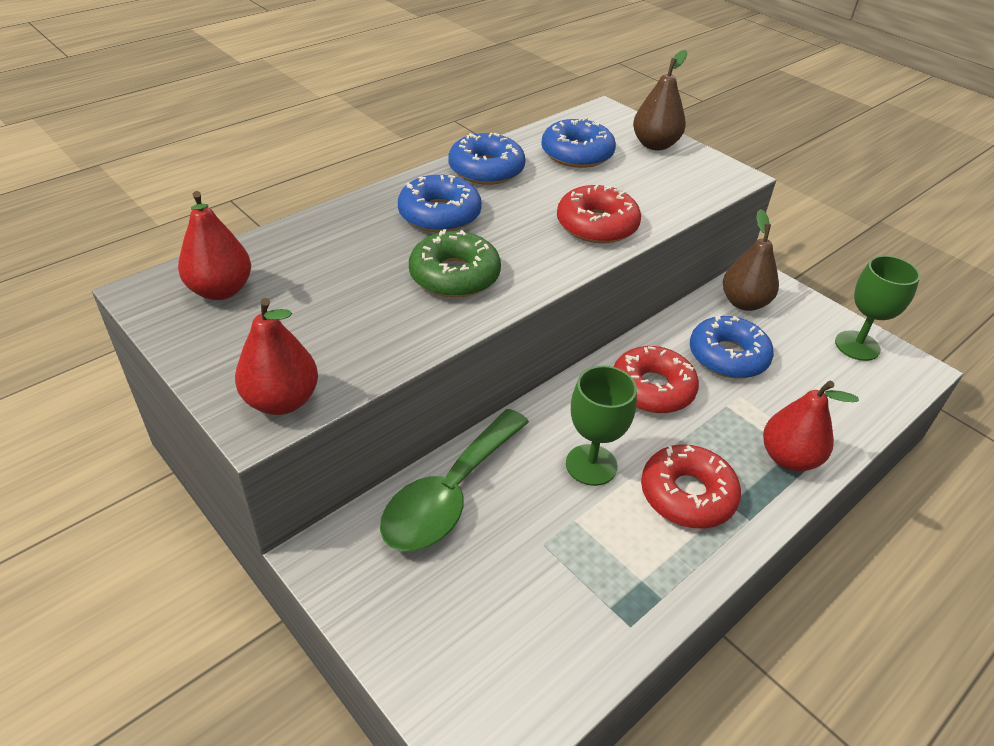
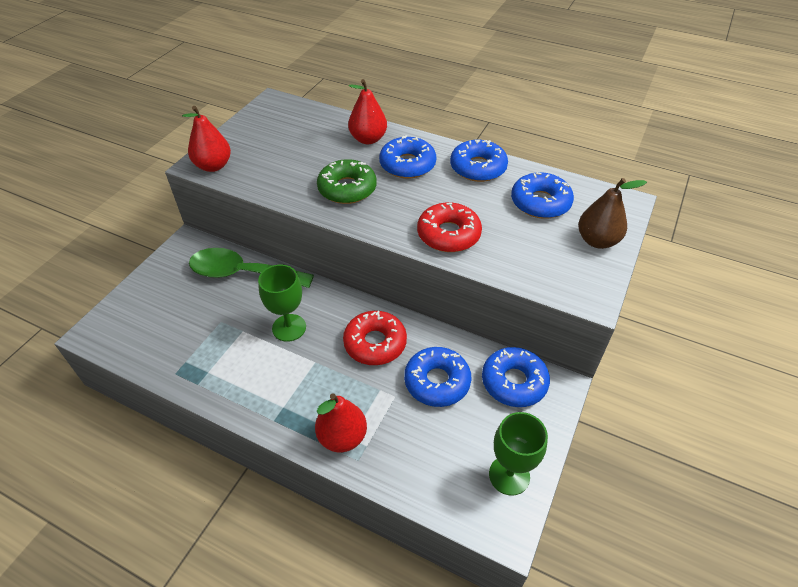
camera: 70 degrees right, 5 degrees up
red pear [178,191,251,300] -> red pear moved to [348,79,387,144]
red donut [641,444,741,529] -> none
brown pear [723,209,779,311] -> blue donut [482,347,550,407]

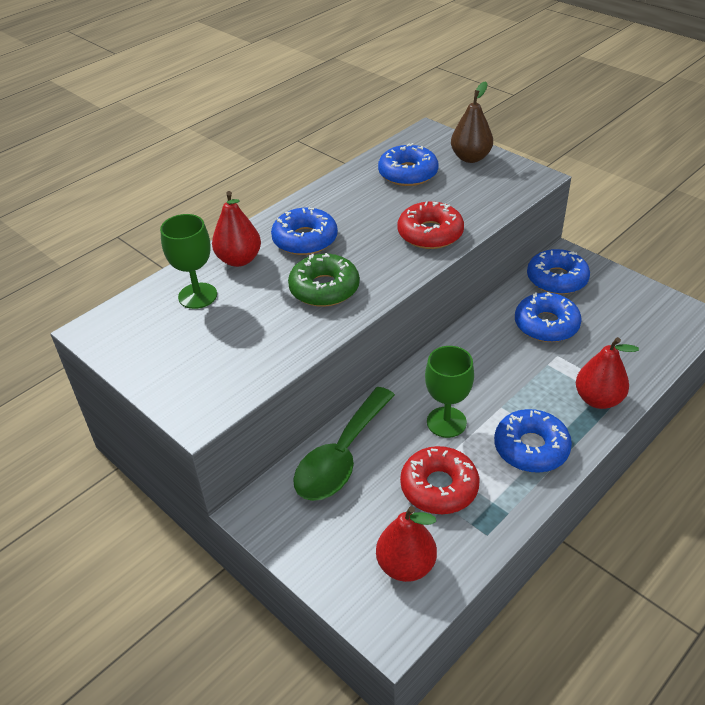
camera: 70 degrees left, 5 degrees down
red pear [182,106,231,172] -> red pear moved to [376,506,437,582]
red donut [343,311,407,365] -> red donut moved to [400,446,479,514]
blue donut [450,140,508,182] -> blue donut moved to [494,409,572,473]
green goblet [489,412,548,496] -> green goblet moved to [160,214,217,309]

